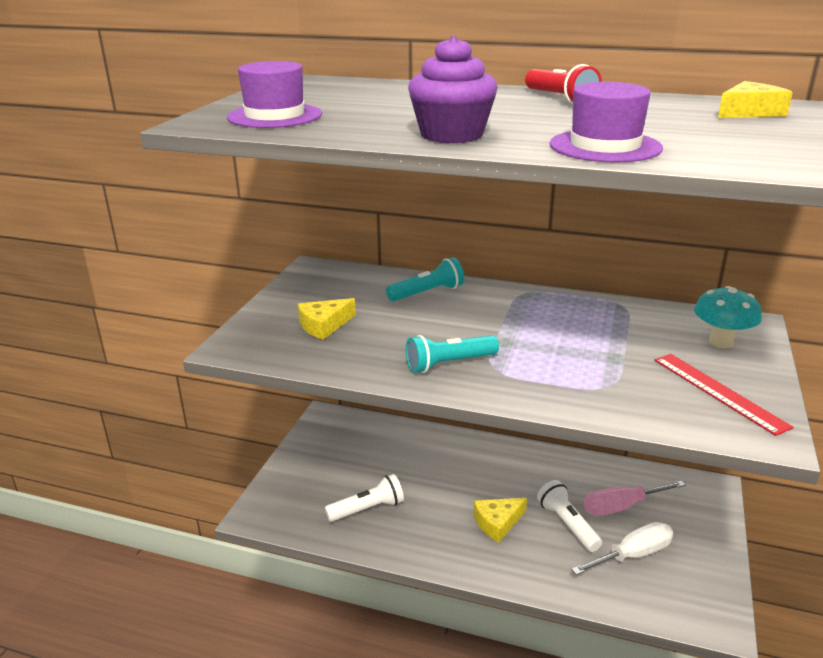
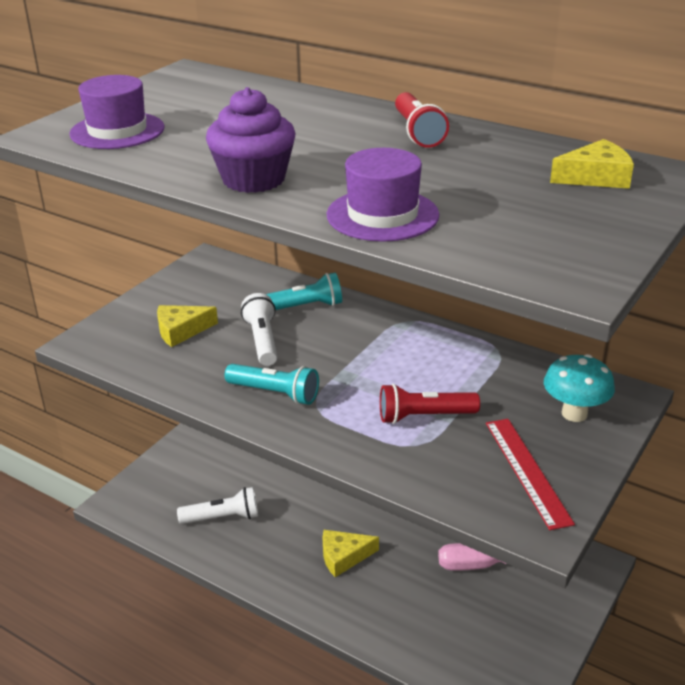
camera: 15 degrees right, 5 degrees up
turquoise flashlight [406,335,499,373] -> turquoise flashlight turned 150 degrees counterclockwise [224,364,319,405]
white flashlight [537,480,602,552] -> white flashlight moved to [241,293,277,366]
white screwdriver [571,522,673,575] -> none
none -> red flashlight [380,384,480,424]

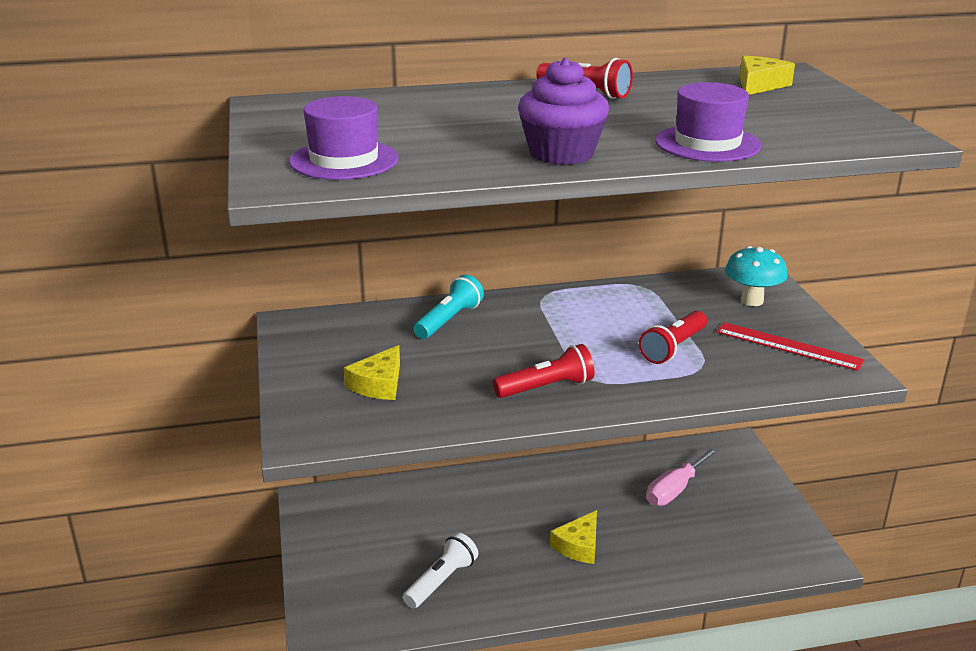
camera: 45 degrees left, 5 degrees down
turquoise flashlight [224,364,319,405] -> red flashlight [493,344,594,398]
white flashlight [241,293,277,366] -> none

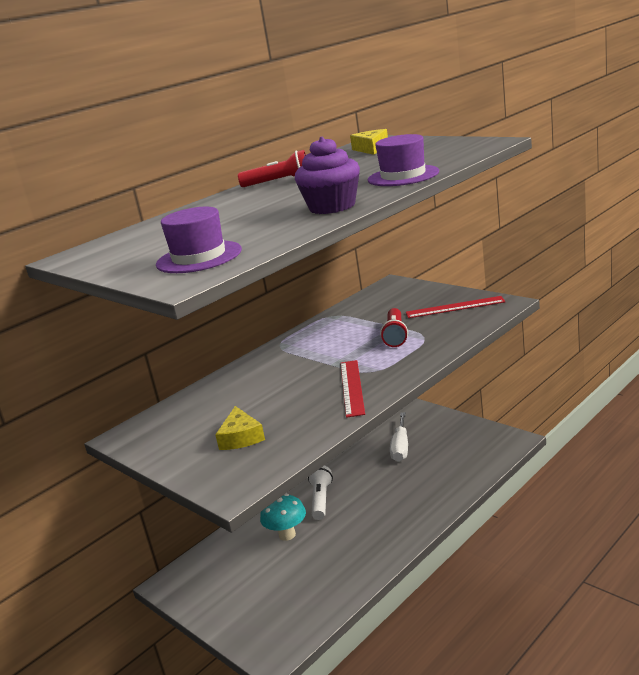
camera: 30 degrees left, 5 degrees down
white flashlight [403,532,478,608] -> white flashlight moved to [308,465,333,520]
turquoise flashlight [414,275,484,339] -> none
red flashlight [493,344,594,398] -> red ruler [340,360,365,418]
yellow cheese [550,510,597,564] -> none
pink screwdriver [646,447,719,506] -> white screwdriver [390,412,408,462]
turquoise mushroom [725,246,788,306] -> turquoise mushroom moved to [260,494,306,541]

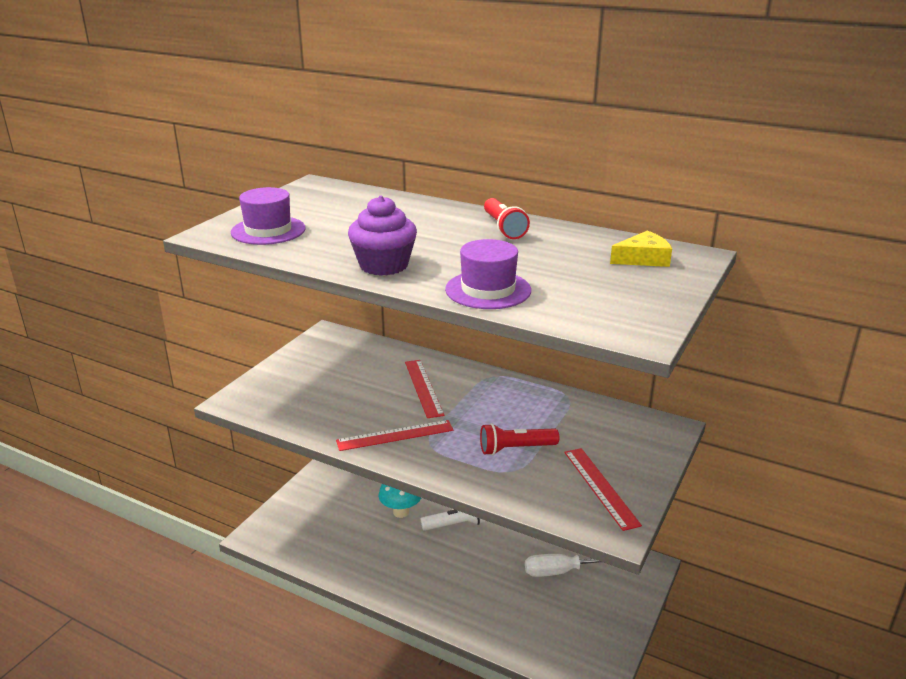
camera: 70 degrees right, 5 degrees up
yellow cheese [215,406,265,450] -> none
none -> red ruler [405,360,444,418]

